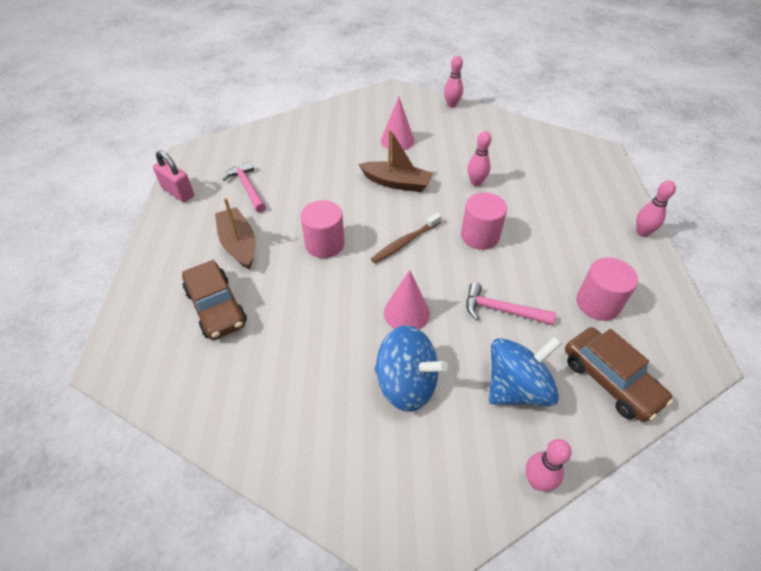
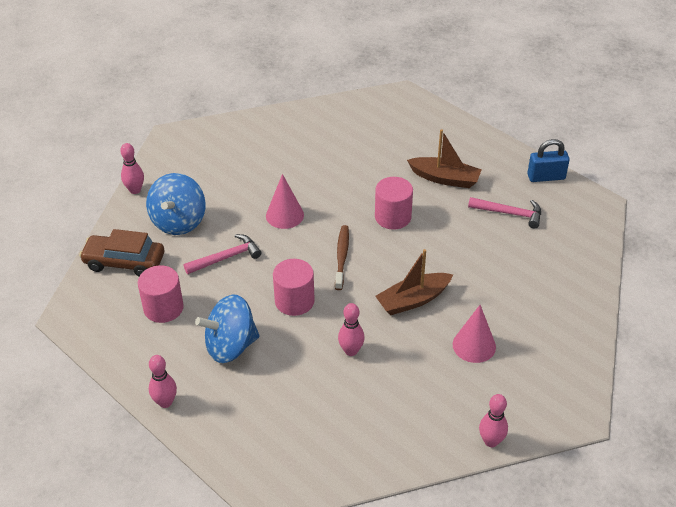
camera: 135 degrees right, 5 degrees down
pink padlock [153,150,194,202] -> blue padlock [527,139,570,182]
brown car [182,260,247,340] -> none
blue spinning top [374,325,448,412] -> blue spinning top moved to [195,295,260,363]

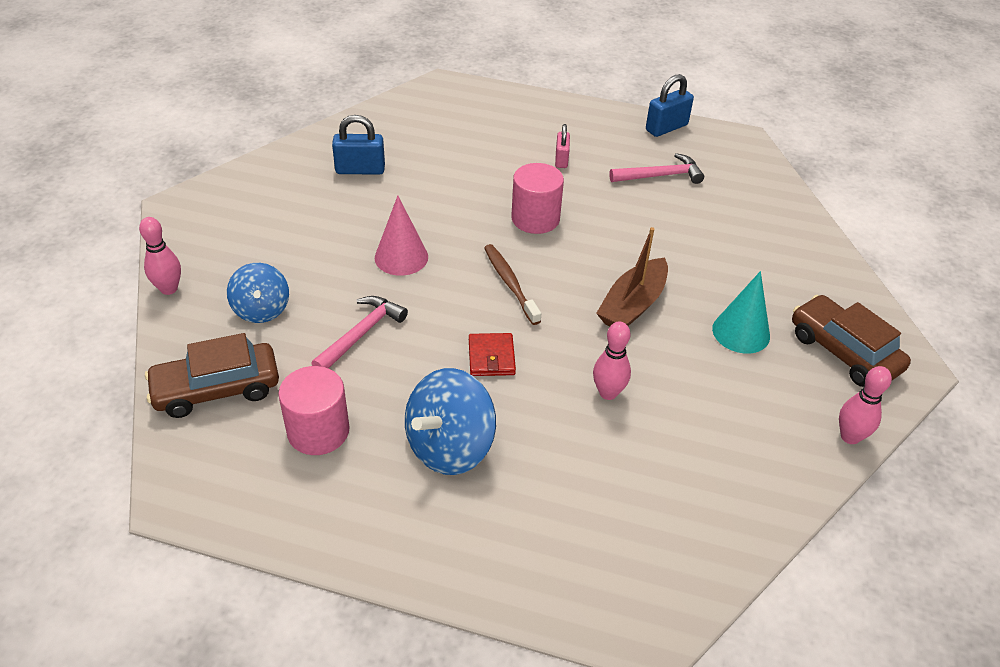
camera: 30 degrees left, 0 degrees up
blue spinning top [146,173,205,235] -> blue spinning top [227,263,289,323], size x0.65
pink bowling pin [149,355,177,408] -> none
pink cylinder [273,259,315,316] -> red wallet [469,333,516,376]
brown boat [407,129,482,188] -> pink padlock [555,124,570,168]
pink cone [453,305,496,363] -> turquoise cone [712,271,770,353]
none -> blue padlock [332,115,385,174]
none -> brown car [792,295,911,387]

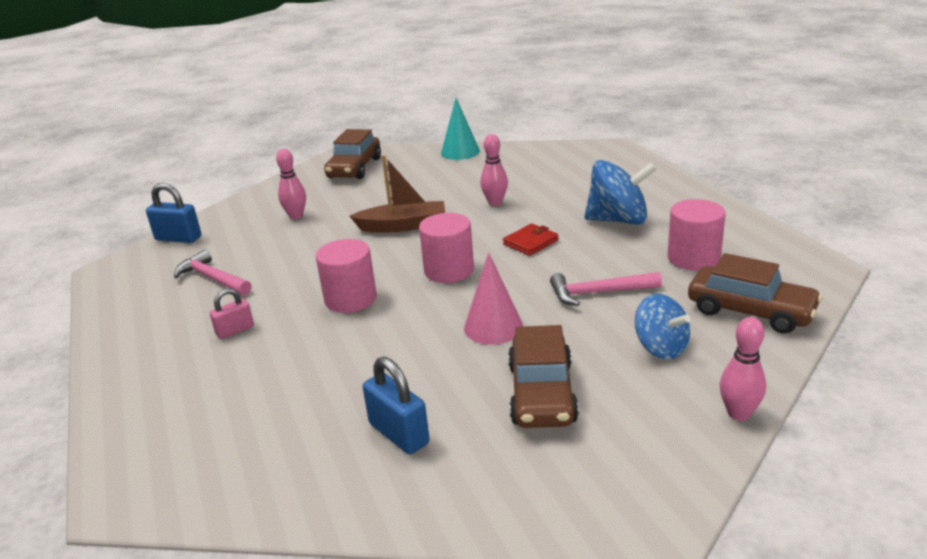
camera: 125 degrees left, 15 degrees down
blue spinning top [227,263,289,323] -> blue spinning top turned 105 degrees clockwise [635,294,690,359]
brown toothbrush [484,244,541,325] -> pink cylinder [419,213,474,283]
blue padlock [646,74,694,137] -> blue padlock moved to [146,183,201,243]
turquoise cone [712,271,770,353] -> turquoise cone moved to [441,98,480,160]
pink bowling pin [839,366,892,444] -> pink bowling pin moved to [276,149,306,219]
none -> brown car [508,325,579,428]

